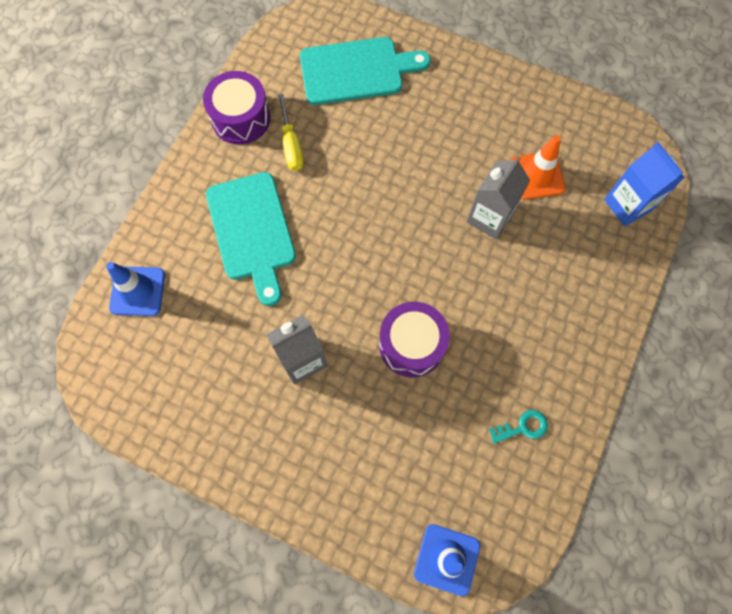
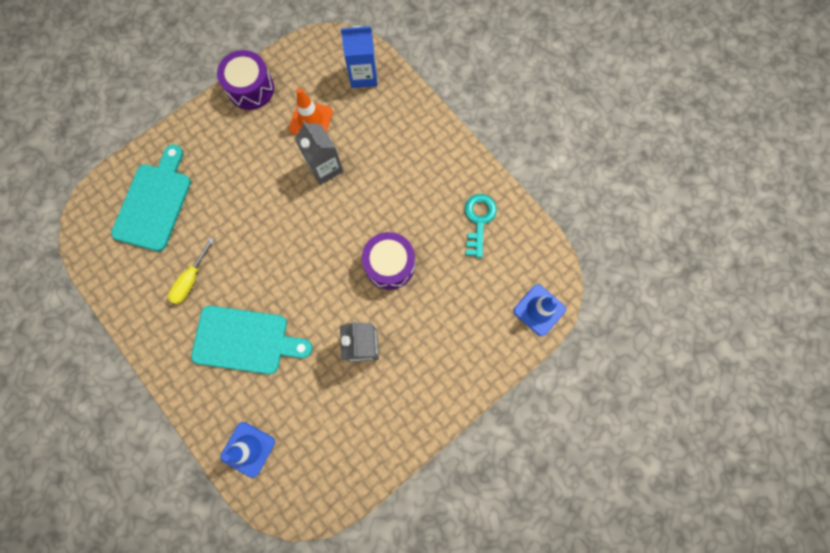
camera: 65 degrees left, 5 degrees up
purple drum [203,71,270,144] -> purple drum moved to [217,50,274,110]
yellow screwdriver [278,94,304,171] -> yellow screwdriver turned 105 degrees clockwise [168,237,215,304]
turquoise key [489,410,548,444] -> turquoise key [465,194,497,258], size x1.55

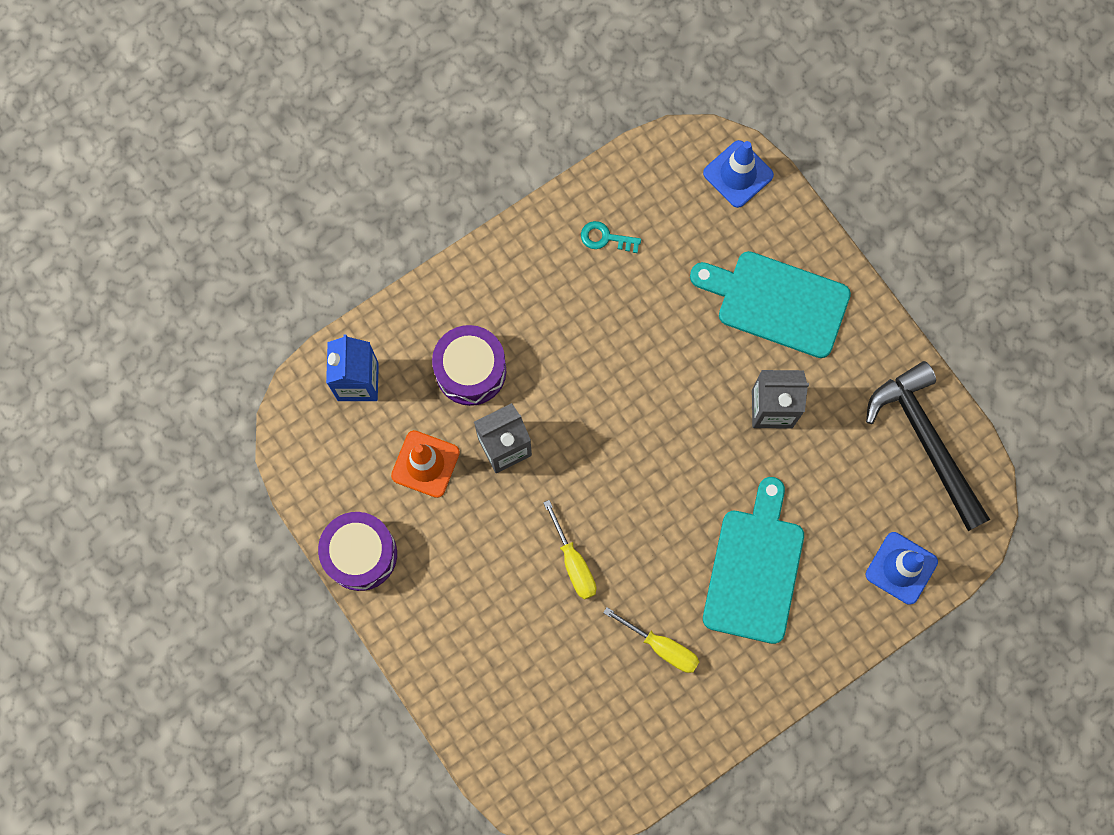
camera: 85 degrees left, 0 degrees up
turquoise cutting board [111,144,191,251] -> turquoise cutting board moved to [690,251,851,358]
purple drum [362,232,415,290] -> purple drum moved to [432,325,506,406]
turquoise key [465,194,497,258] -> turquoise key [581,221,641,253], size x0.65
none -> yellow screwdriver [543,500,596,600]
none -> black hammer [866,361,990,531]

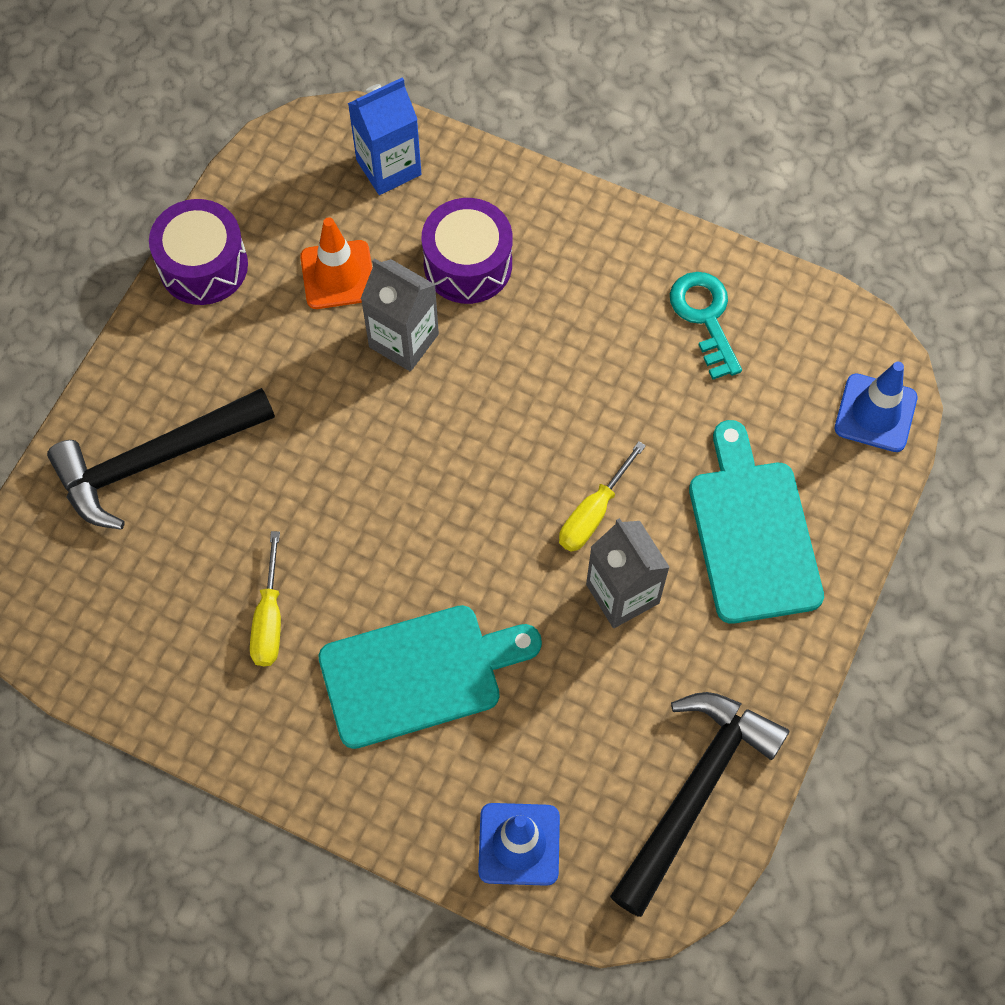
camera: 60 degrees right, 10 degrees down
yellow screwdriver [543,500,596,600] -> yellow screwdriver moved to [559,441,646,552]
turquoise key [581,221,641,253] -> turquoise key [670,272,742,380], size x1.55
none -> black hammer [47,388,275,530]

